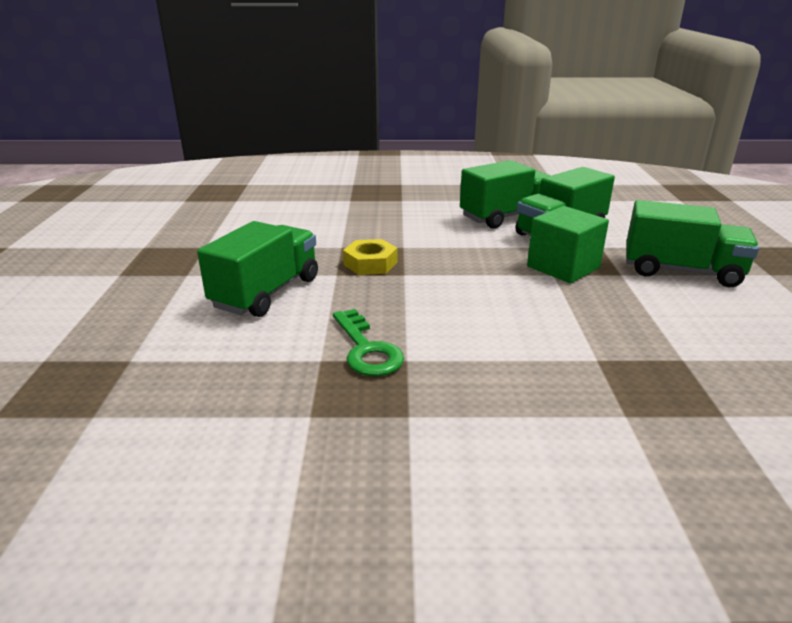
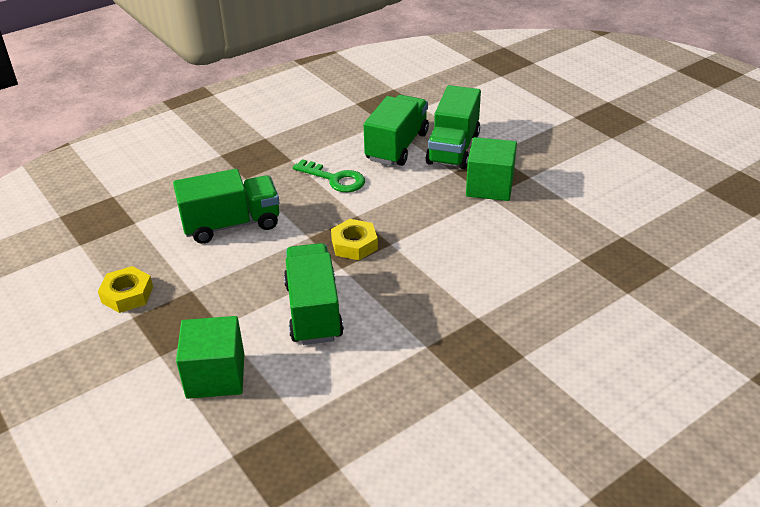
camera: 35 degrees left, 10 degrees up
green key [333,309,404,376] -> green key moved to [293,159,365,192]
green truck [626,200,759,287] -> green truck moved to [173,169,279,244]
none -> yellow nut [98,266,153,313]
none -> green cube [176,316,244,399]

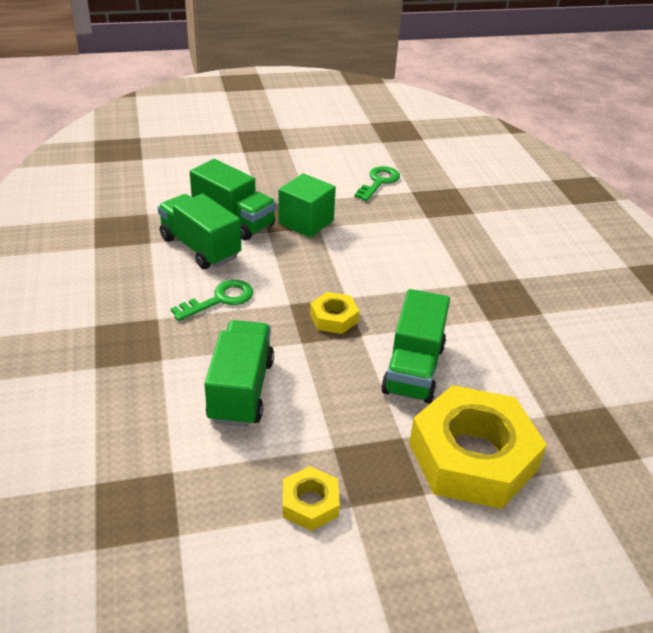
camera: 70 degrees left, 0 degrees up
green cube [176,316,244,399] -> yellow nut [409,385,547,509]
green truck [284,243,344,345] -> green truck turned 90 degrees counterclockwise [381,289,450,403]
none -> green key [354,166,400,201]

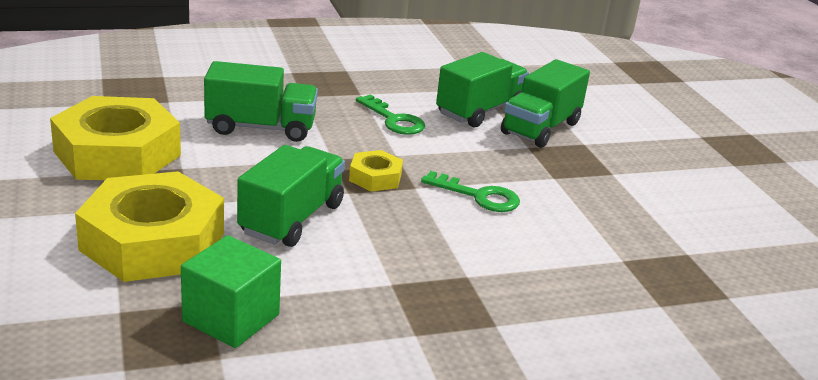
camera: 85 degrees right, 10 degrees down
green cube [278,173,336,238] -> green cube moved to [181,235,281,348]
yellow nut [283,466,340,531] -> yellow nut [50,96,181,180], size x2.17
green key [354,166,400,201] -> green key moved to [421,171,520,212]
green truck [381,289,450,403] -> green truck turned 105 degrees clockwise [237,145,345,247]

